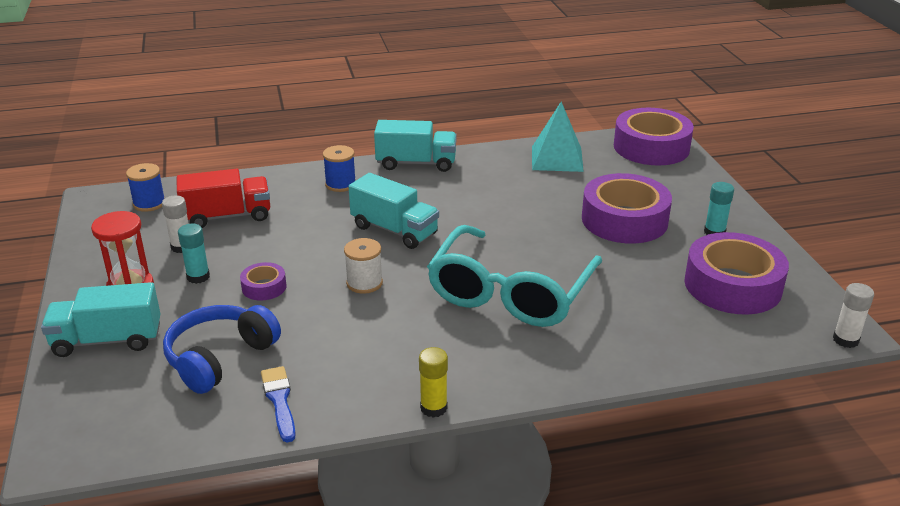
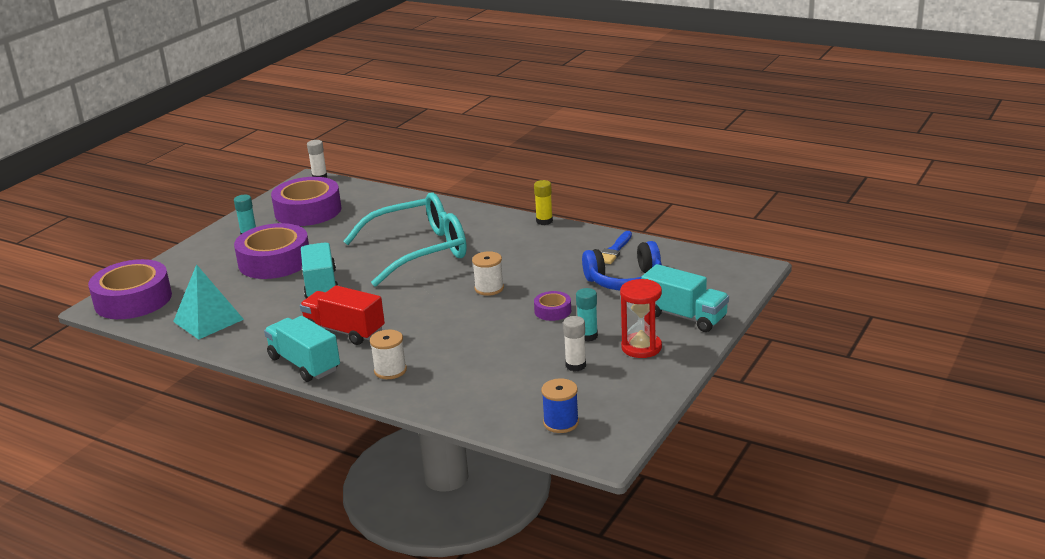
camera: 135 degrees left, 5 degrees down
red truck [177,169,270,228] -> red truck moved to [300,285,385,345]
blue spool [323,145,356,192] -> white spool [370,330,407,379]
turquoise truck [349,173,439,249] -> turquoise truck moved to [301,242,338,298]

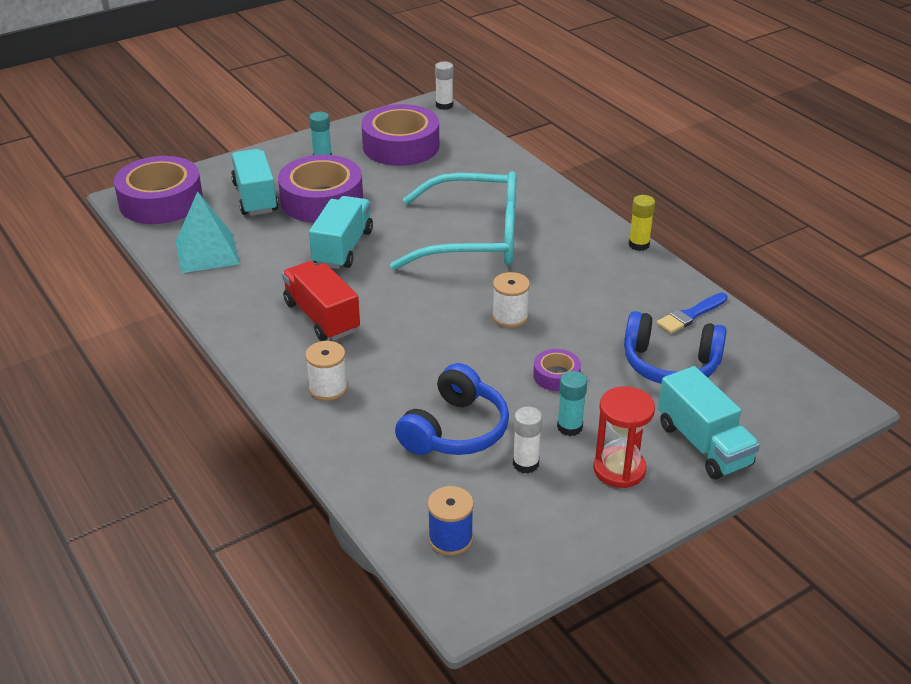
camera: 25 degrees right, 10 degrees up
turquoise truck [264,316,340,382] -> turquoise truck moved to [231,149,278,216]
none -> blue headphones [395,363,509,455]

